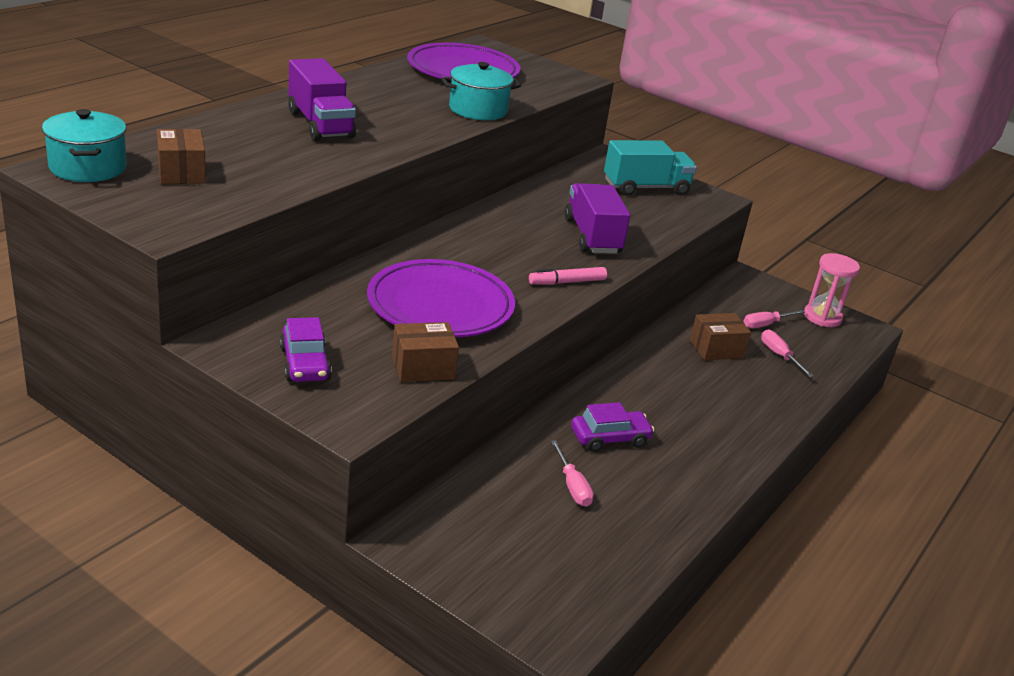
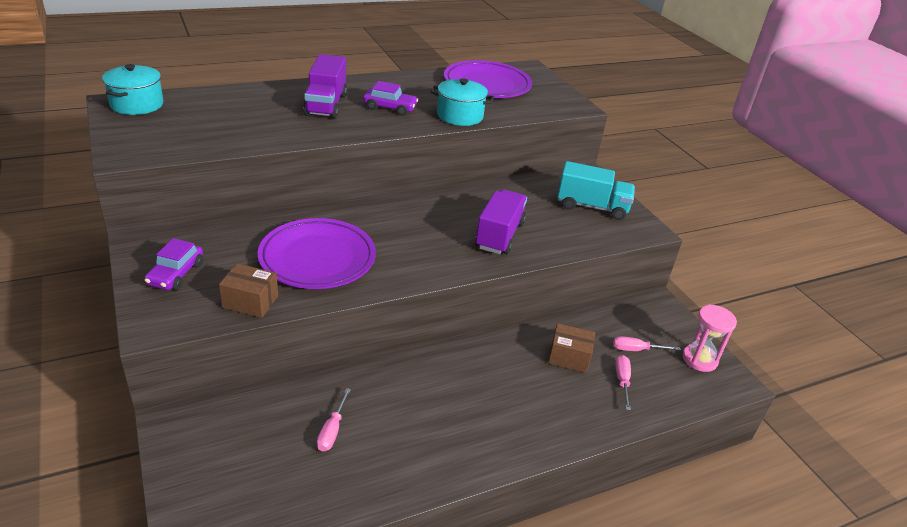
camera: 30 degrees right, 5 degrees up
brown box [157,129,206,184] -> none
pink marker [529,267,607,285] -> none
purple car [571,402,655,452] -> purple car moved to [363,81,418,116]

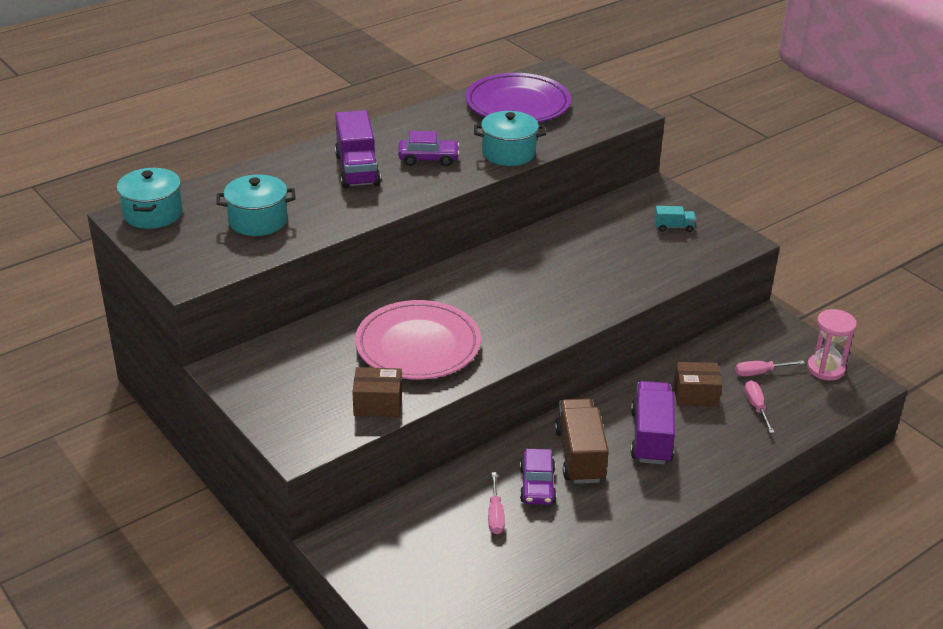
camera: 10 degrees left, 0 degrees up
purple car [144,238,203,290] -> purple car moved to [520,449,556,505]
purple plate [258,218,376,289] -> pink plate [355,300,481,379]
purple truck [475,190,527,254] -> purple truck moved to [631,381,675,465]
turquoise truck [557,161,635,220] -> turquoise truck [654,206,696,232], size x0.48
none -> turquoise pot [216,174,296,236]
none -> brown truck [555,398,609,484]

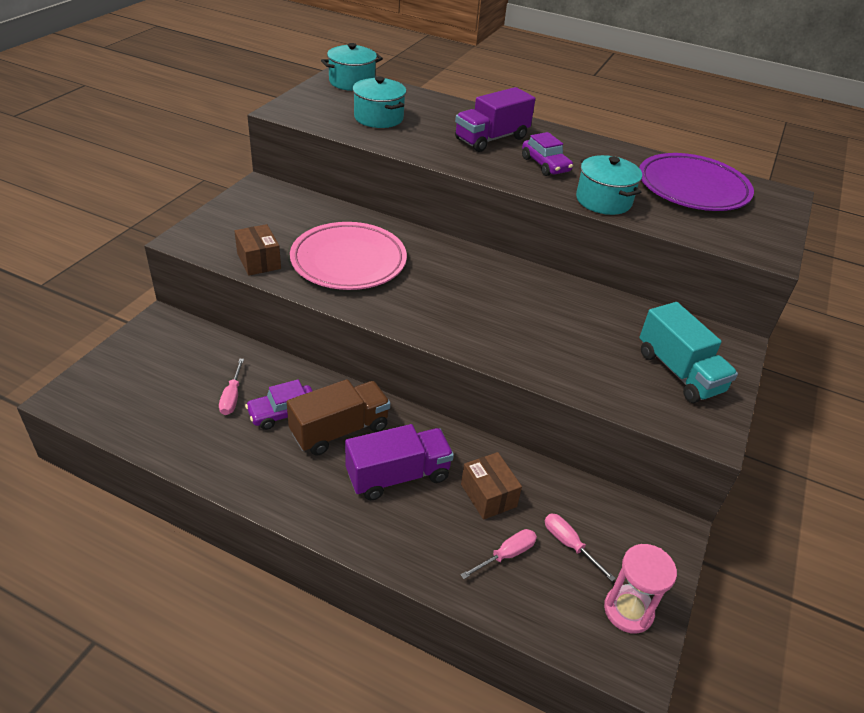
camera: 60 degrees right, 5 degrees up
pink screwdriver [488,472,505,534] -> pink screwdriver turned 60 degrees counterclockwise [219,359,244,415]
turquoise truck [654,206,696,232] -> turquoise truck [639,302,738,403], size x2.07

